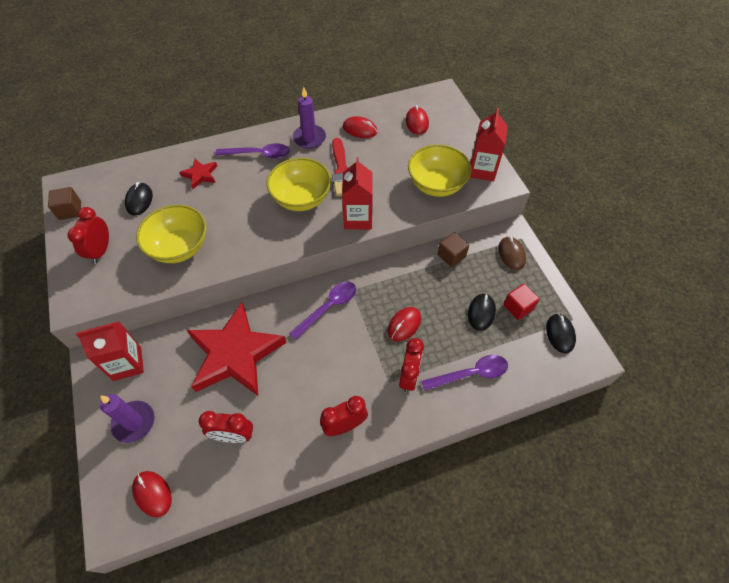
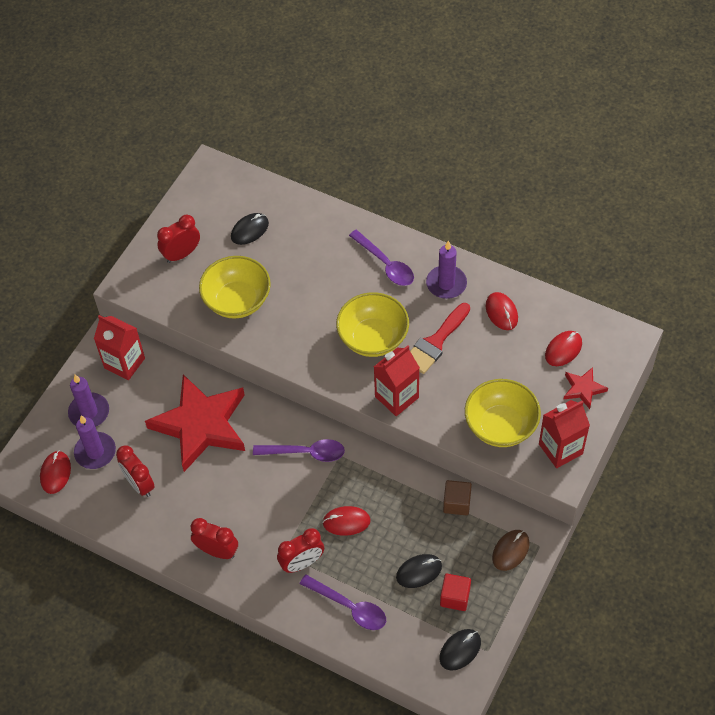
camera: 50 degrees right, 0 degrees up
brown cube [48,187,81,220] -> none
red star [179,159,217,189] -> red star moved to [564,367,608,409]
none -> purple candle [74,415,116,469]

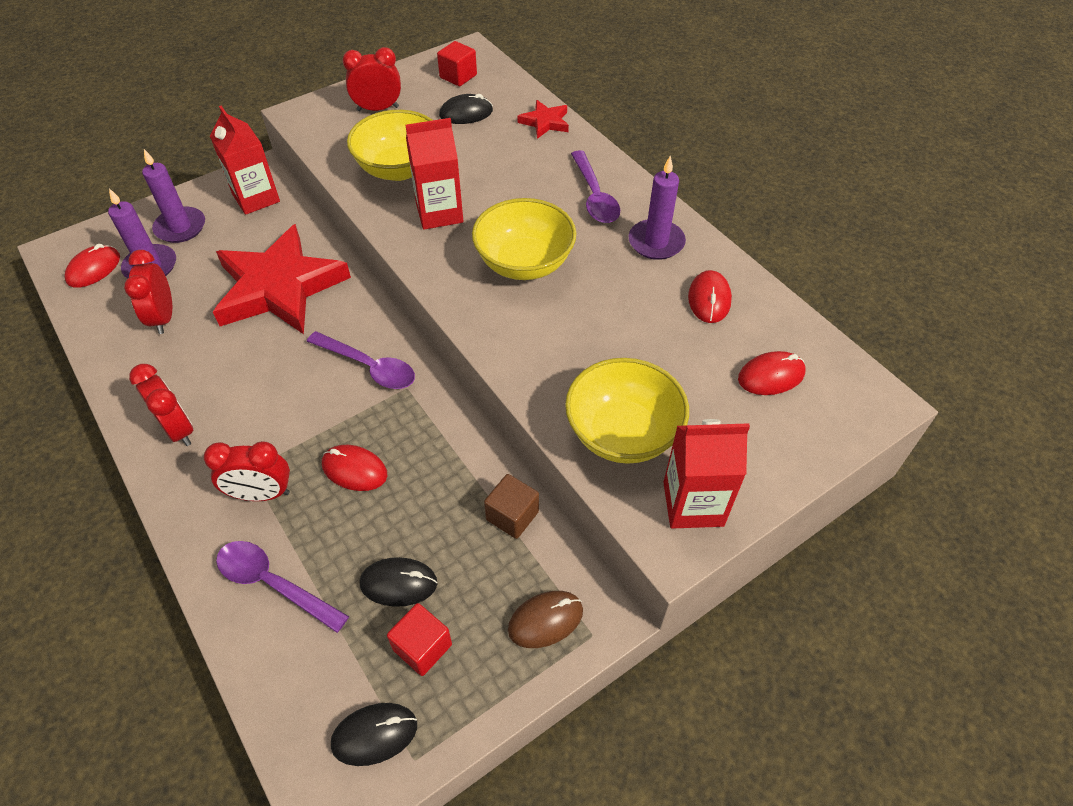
camera: 25 degrees right, 5 degrees down
purple spoon [300,574,386,630] -> purple spoon turned 150 degrees clockwise [216,541,349,633]
red carton [374,345,420,416] -> red carton moved to [405,118,463,230]
red brush [410,303,470,374] -> none
red star [564,367,608,409] -> red star moved to [518,100,569,139]
none -> red cube [437,41,477,86]

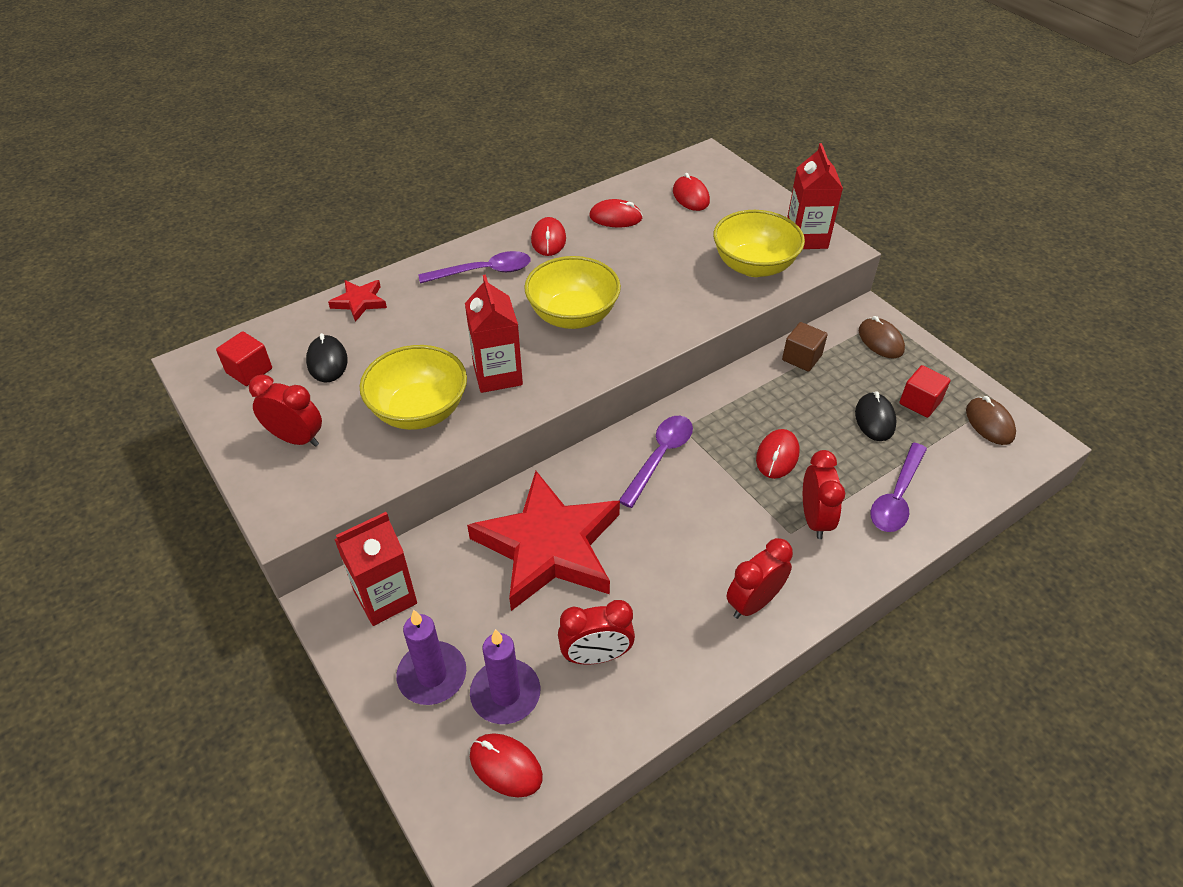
camera: 90 degrees left, 5 degrees down
black mouse [331,703,417,766] -> brown mouse [966,396,1016,445]
red clock [343,47,401,111] -> red clock turned 120 degrees clockwise [249,375,322,447]
purple candle [628,156,686,260] -> red mouse [531,217,566,256]

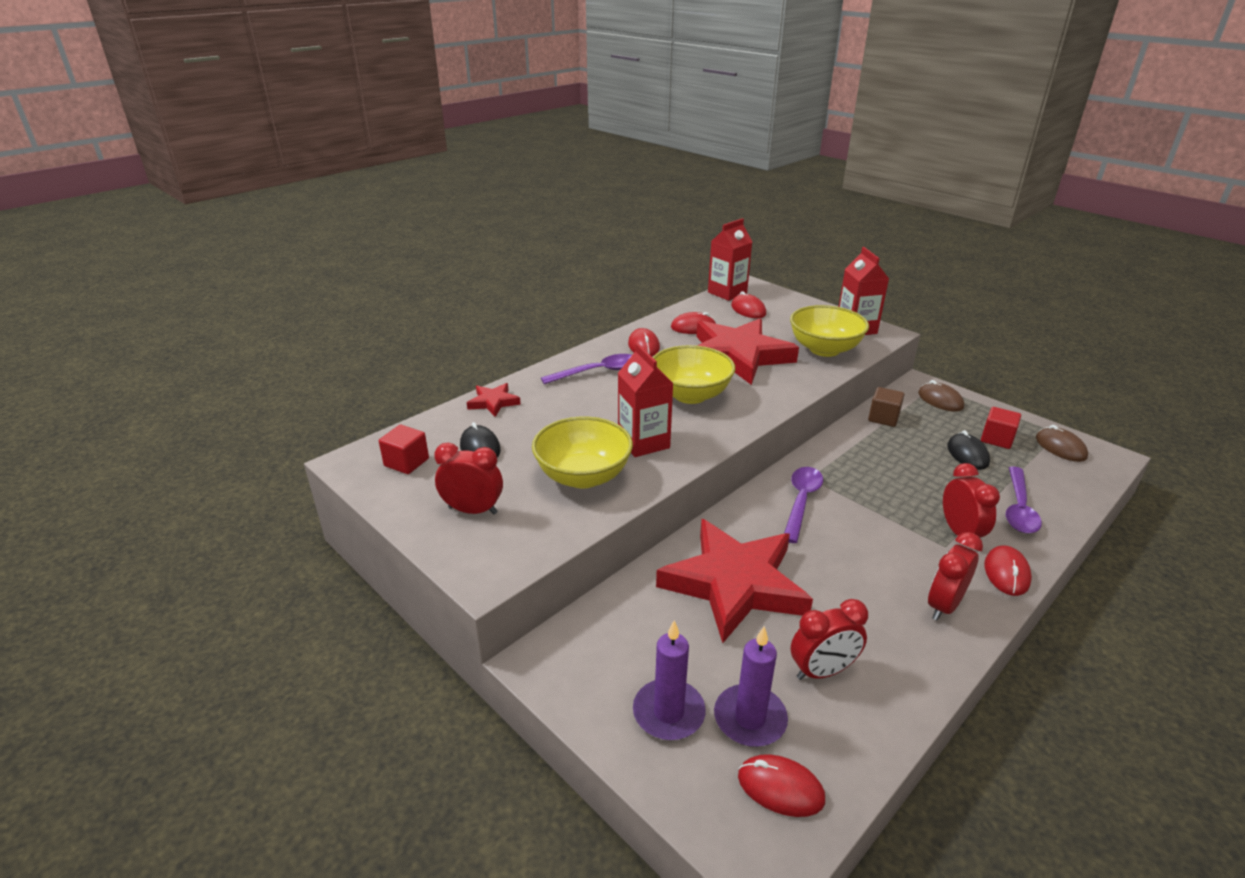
camera: 10 degrees left, 15 degrees down
red carton [334,512,417,626] -> red carton moved to [708,218,752,301]
red mouse [756,429,799,479] -> red mouse moved to [984,545,1032,596]
none -> red star [697,318,799,385]

